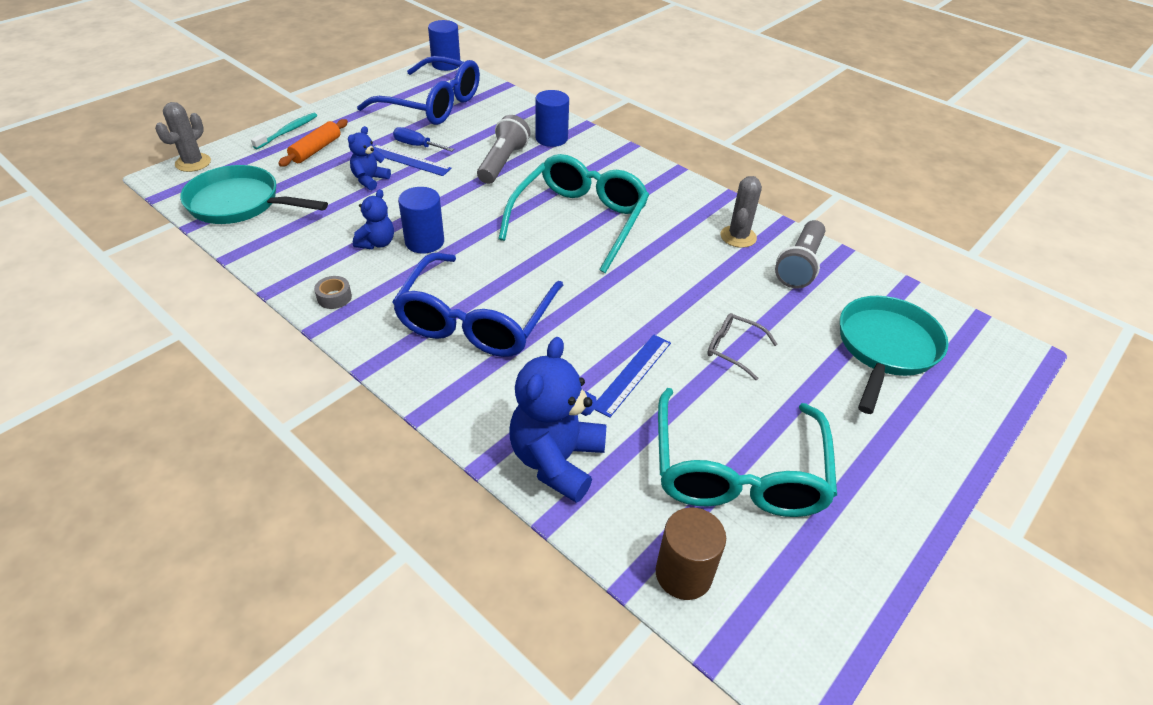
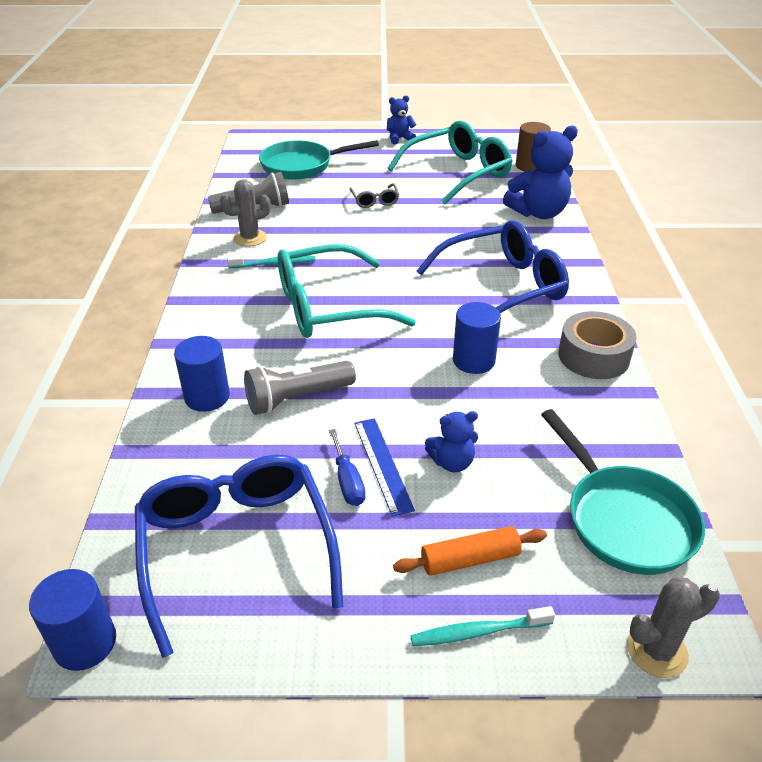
camera: 130 degrees left, 5 degrees down
grey tape [314,276,352,309] -> grey tape [558,311,637,379], size x2.11
blue teddy bear [353,189,394,249] -> blue teddy bear moved to [387,96,416,144]
blue ruler [594,334,671,418] -> none
none -> turquoise toothbrush [227,256,315,268]

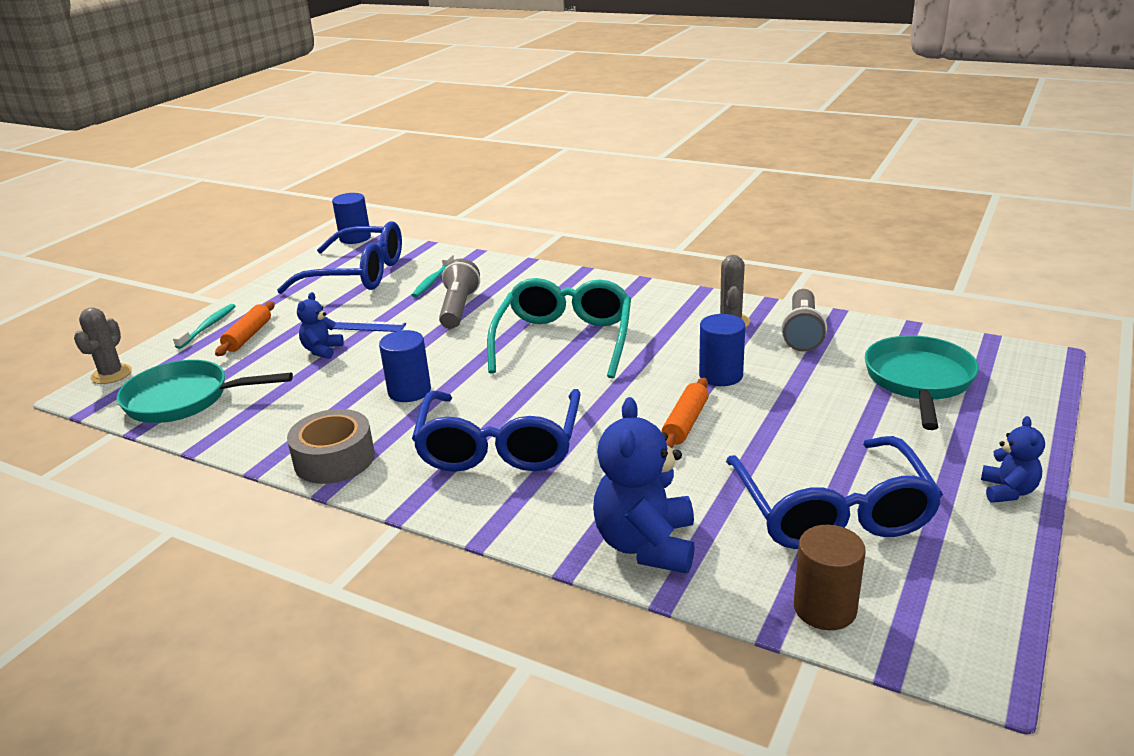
camera: 120 degrees right, 10 degrees down
blue cylinder [174,336,230,412] -> blue cylinder moved to [699,314,745,386]
turquoise toothbrush [227,256,315,268] -> turquoise toothbrush moved to [412,254,454,298]
blue screwdriver [329,429,366,506] -> none
grey glasses [350,183,399,208] -> none
turquoise glasses [388,121,512,204] -> blue glasses [726,436,943,549]
none -> orange rolling pin [662,378,709,448]

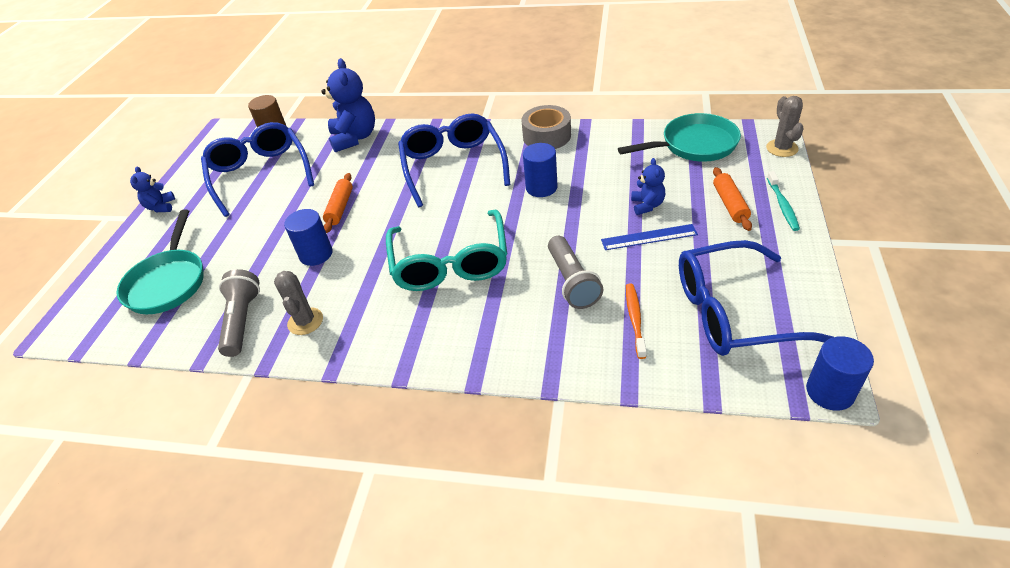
camera: 165 degrees right, 15 degrees up
turquoise toothbrush [412,254,454,298] -> orange toothbrush [626,284,646,359]

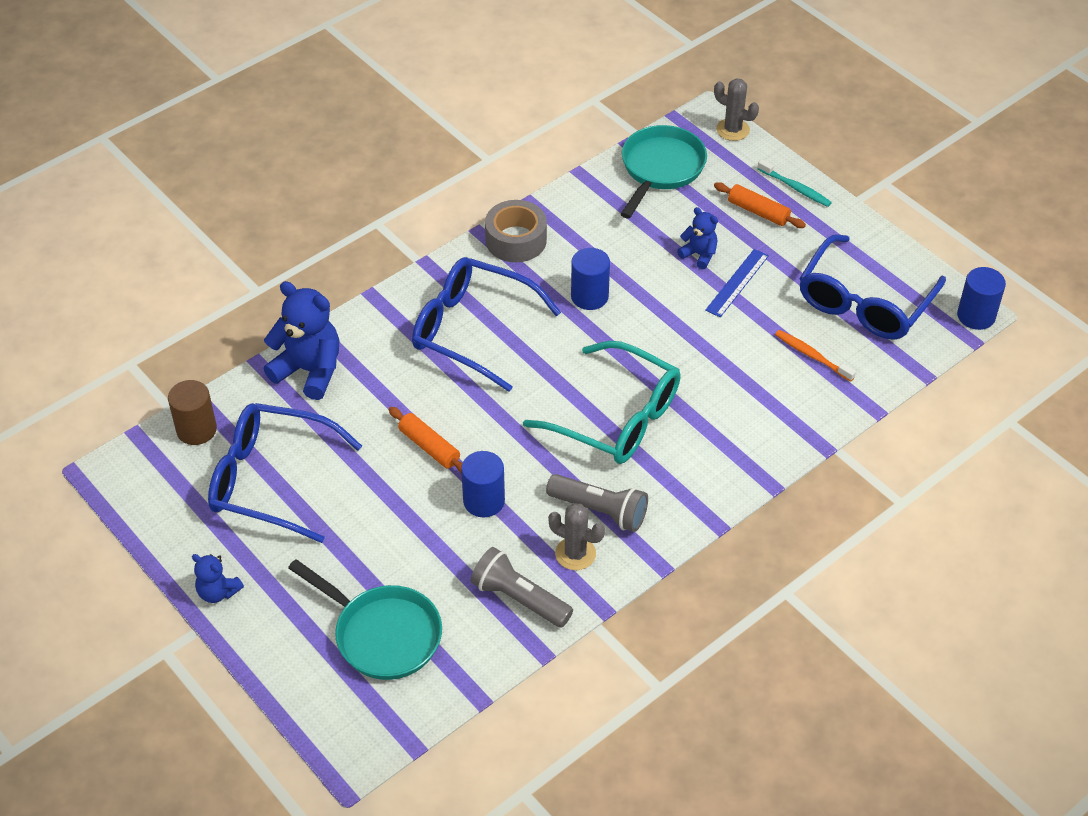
camera: 55 degrees left, 5 degrees up
grey flashlight [548,236,603,309] -> grey flashlight moved to [546,474,648,532]

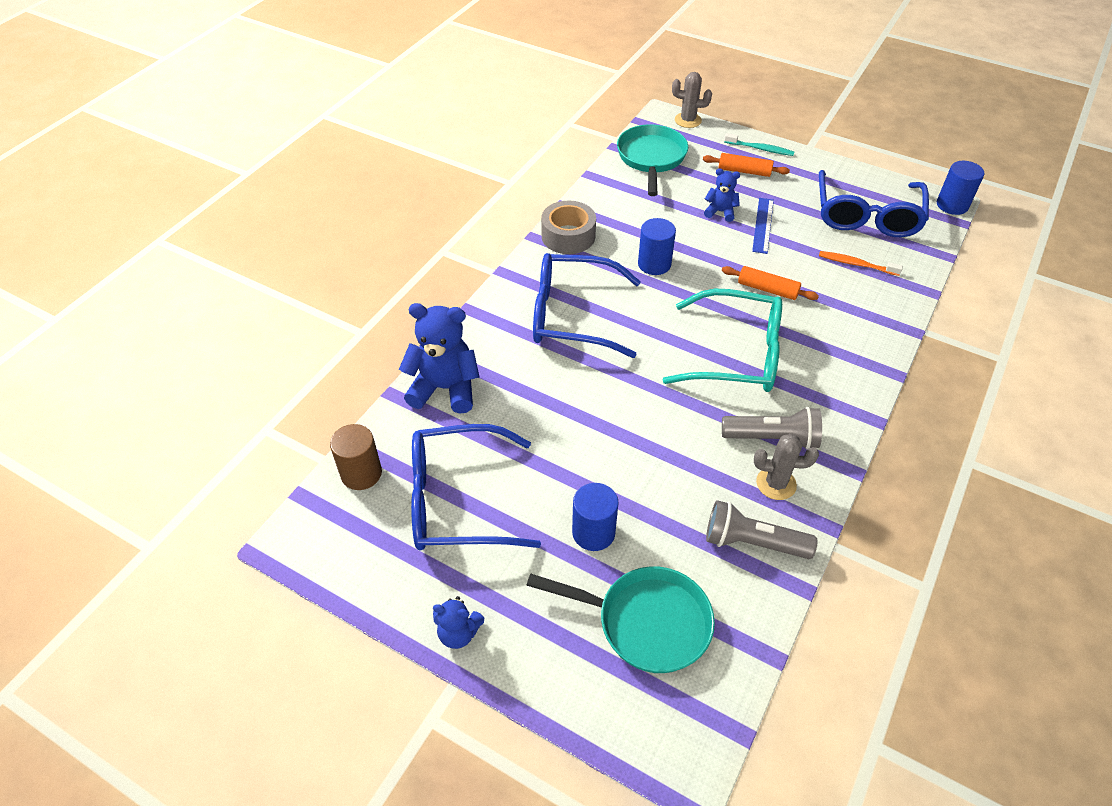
camera: 20 degrees left, 0 degrees up
orange rolling pin [388,407,462,474] -> orange rolling pin moved to [722,266,819,300]
blue cylinder [461,451,505,517] -> blue cylinder moved to [572,483,619,551]

